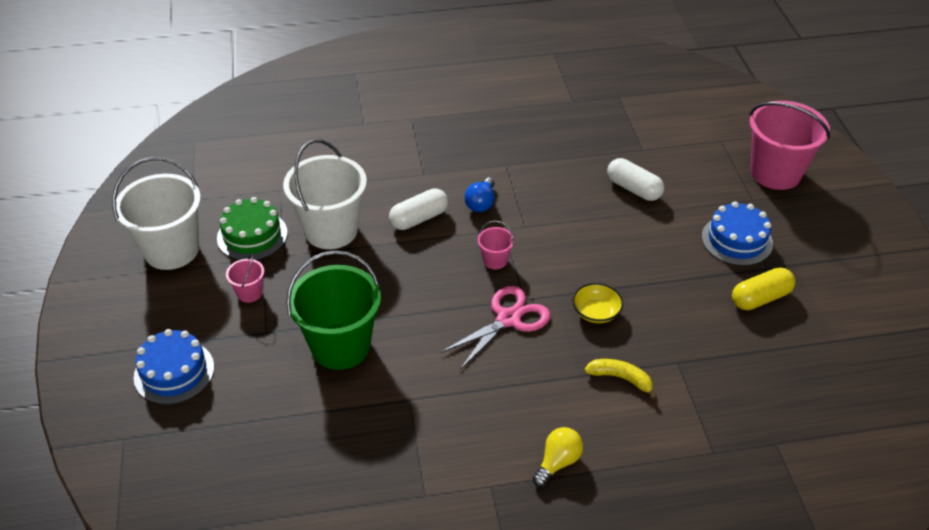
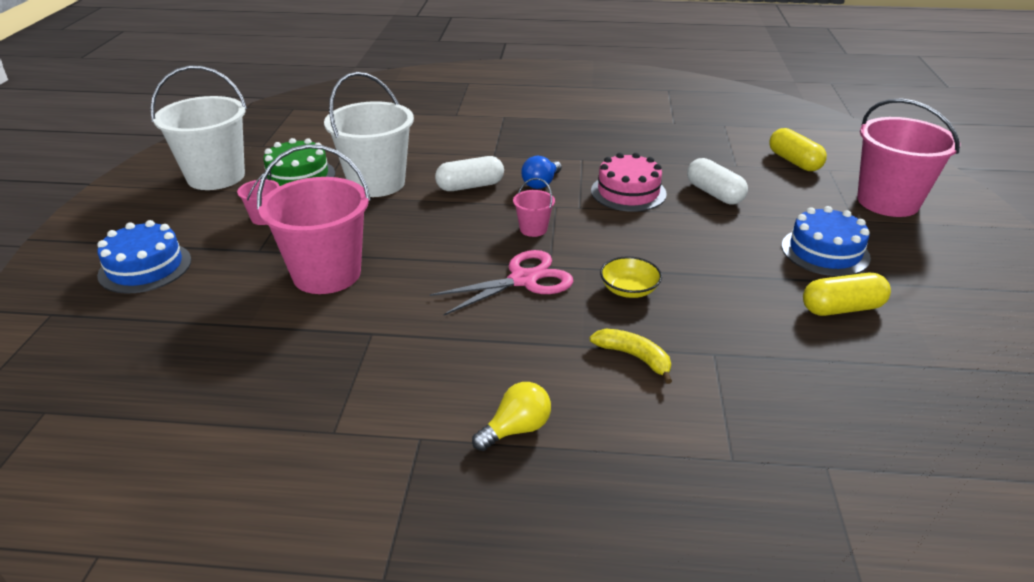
camera: 15 degrees right, 10 degrees down
green bucket [286,250,381,370] -> pink bucket [257,144,371,294]
none -> pink cake [591,153,667,212]
none -> yellow capsule [769,128,827,171]

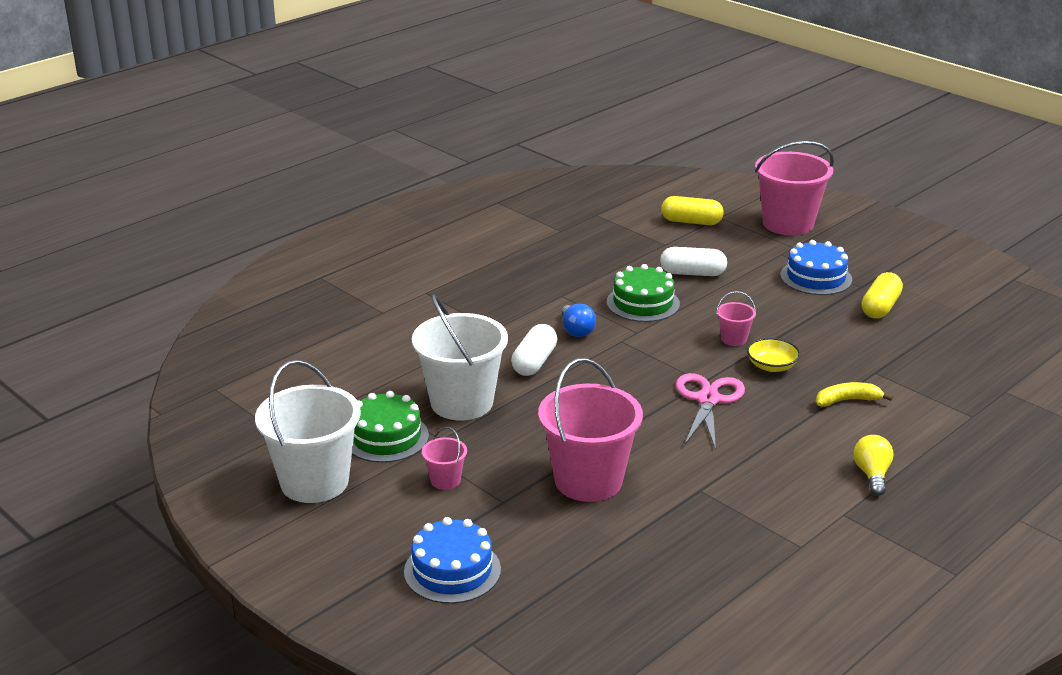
camera: 50 degrees left, 5 degrees down
pink bucket [513,178,555,237] -> pink bucket moved to [716,291,756,346]
pink cake [591,153,667,212] -> green cake [607,264,680,322]

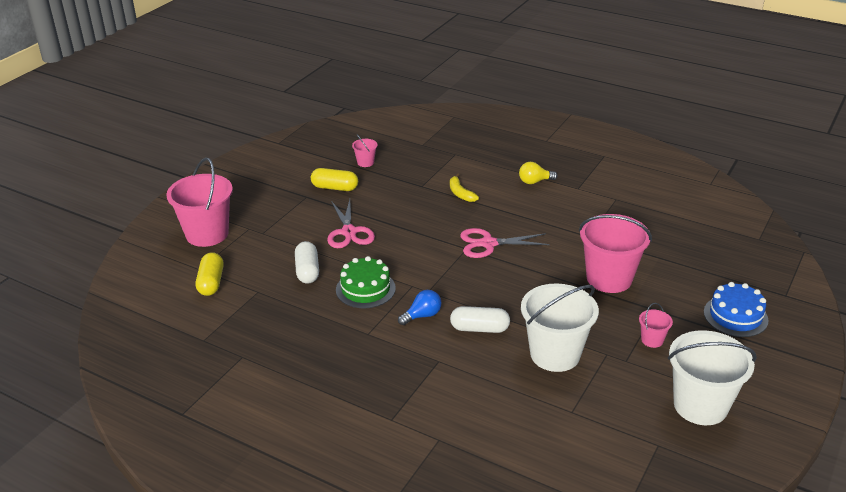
camera: 105 degrees left, 5 degrees up
green cake [352,391,429,463] -> none
pink bucket [716,291,756,346] -> pink bucket moved to [352,134,378,167]
yellow bowl [747,338,800,372] -> none
blue cake [780,240,852,295] -> none
none -> pink scissors [327,199,375,248]

